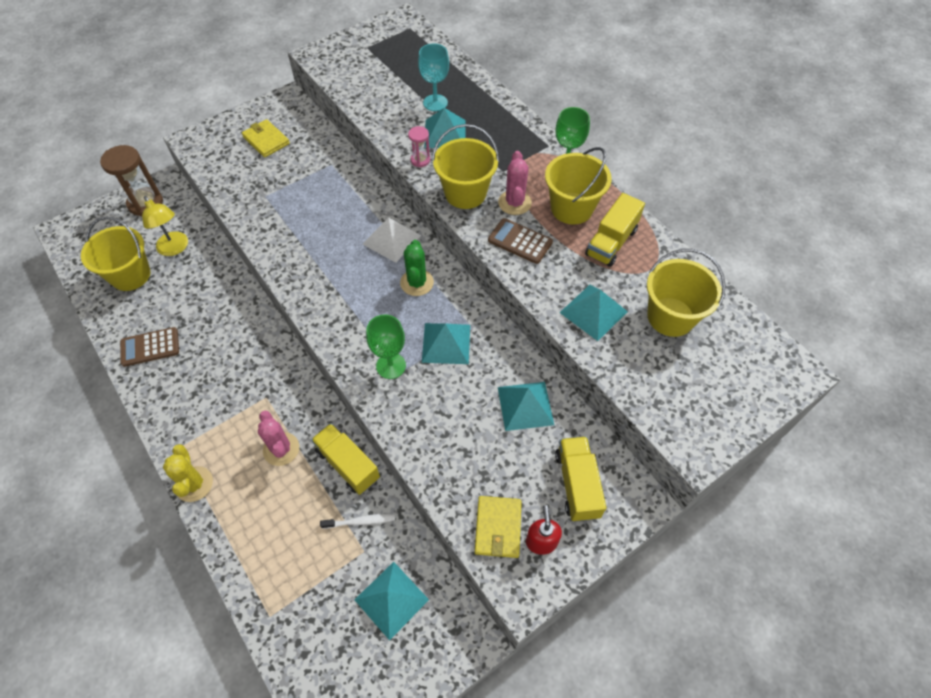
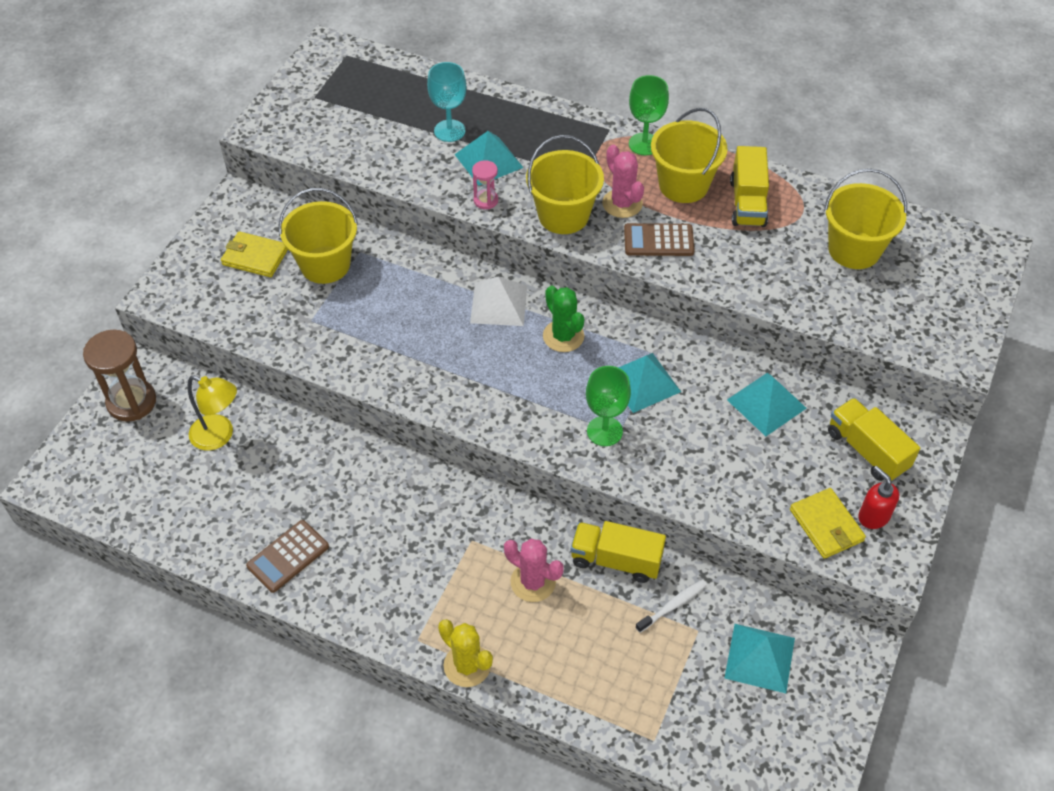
camera: 30 degrees left, 5 degrees down
yellow bucket [81,217,151,291] -> yellow bucket moved to [279,188,358,284]
turquoise pyramid [560,285,628,341] -> none

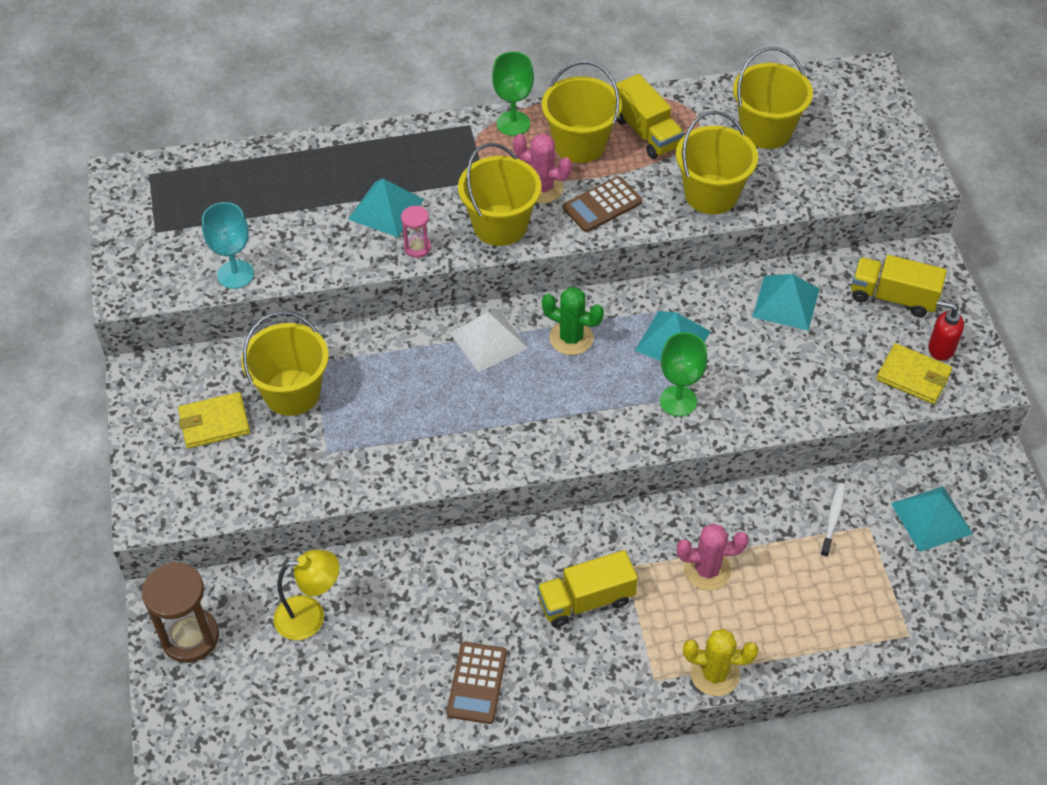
camera: 35 degrees left, 0 degrees up
turquoise goblet [427,62,466,142] -> turquoise goblet moved to [202,202,254,289]
yellow truck [570,521,666,583] -> yellow truck moved to [537,550,638,627]
none -> yellow bucket [676,111,758,214]

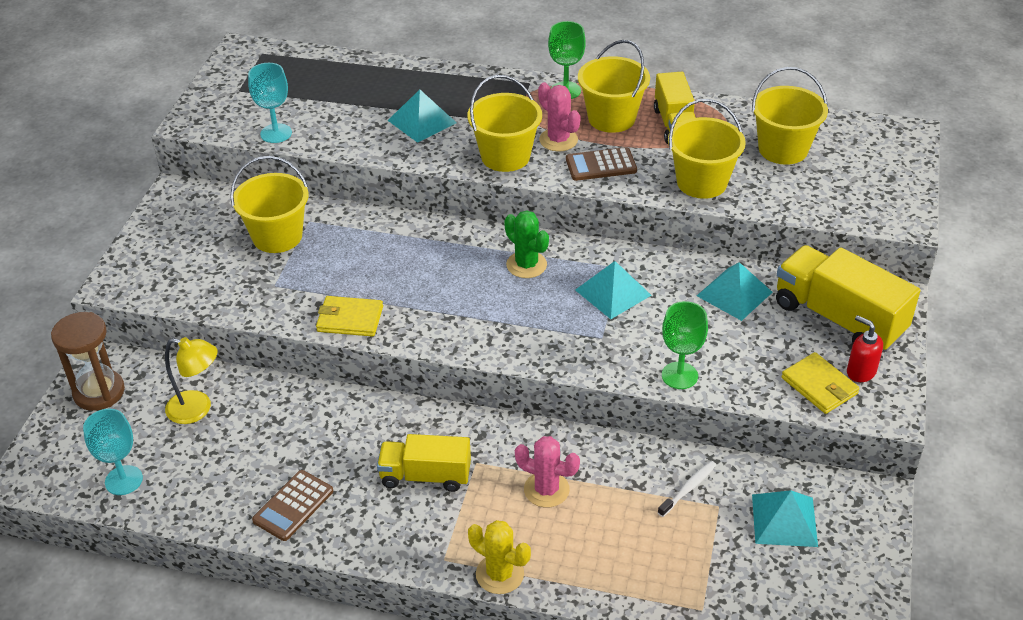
camera: 25 degrees right, 10 degrees down
yellow wallet [178,392,250,448] -> yellow wallet moved to [316,296,383,337]
pink hourglass [401,205,431,258] -> none
white pyramid [450,310,528,372] -> none
green goblet [660,332,707,417] -> green goblet moved to [662,301,708,389]
yellow truck [851,255,947,317] -> yellow truck [776,245,920,352], size x1.55
none -> turquoise goblet [83,409,143,495]

